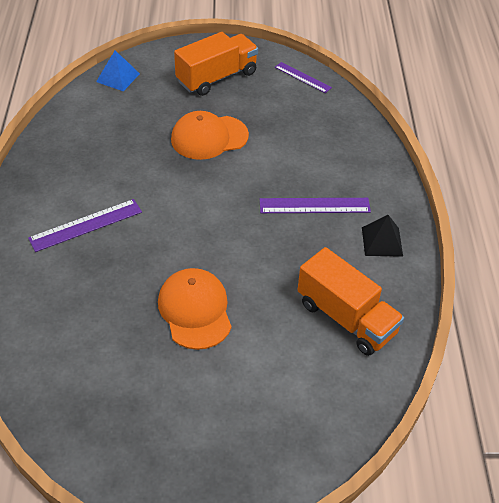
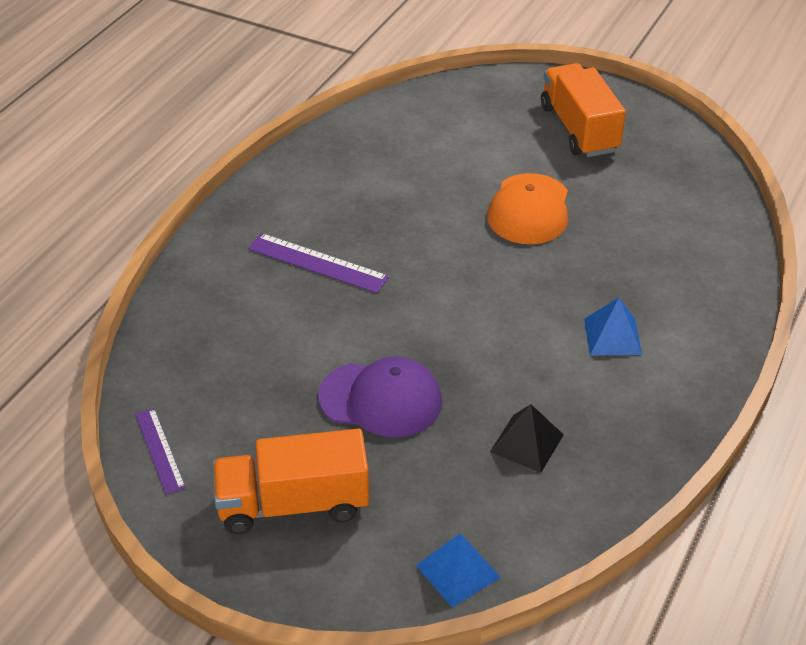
camera: 150 degrees left, 5 degrees down
purple ruler [28,199,142,252] -> blue pyramid [584,298,642,356]
orange cap [171,111,249,160] -> purple cap [318,356,442,437]
orange truck [298,247,404,356] -> orange truck moved to [541,63,626,157]
black pyramid [362,215,403,257] -> black pyramid moved to [490,404,564,473]

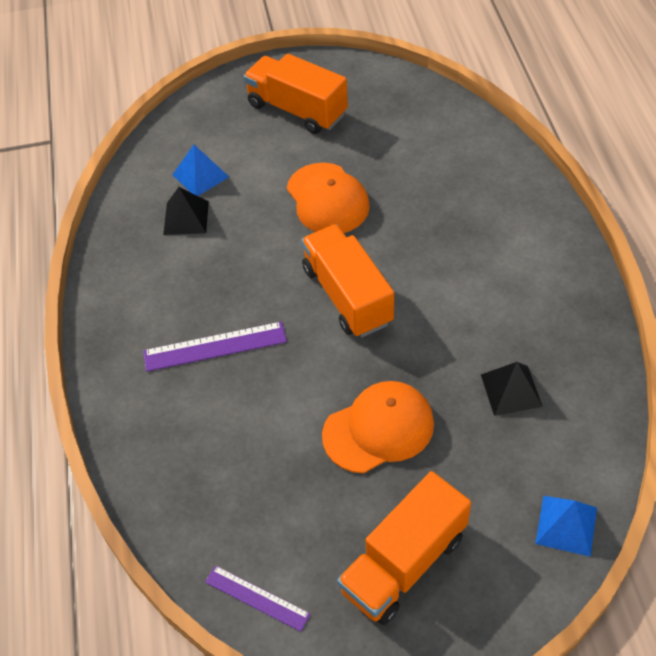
camera: 35 degrees left, 10 degrees up
purple cap [318,356,442,437] -> orange cap [322,381,434,473]
blue pyramid [584,298,642,356] -> blue pyramid moved to [172,145,229,196]
none -> black pyramid [163,187,209,235]
none -> orange truck [301,224,394,338]

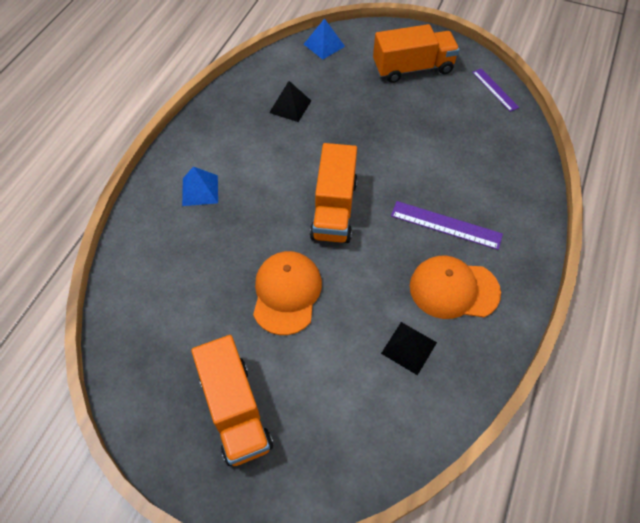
camera: 150 degrees left, 5 degrees up
blue pyramid [172,145,229,196] -> blue pyramid moved to [182,166,218,206]
orange cap [322,381,434,473] -> orange cap moved to [410,256,501,319]

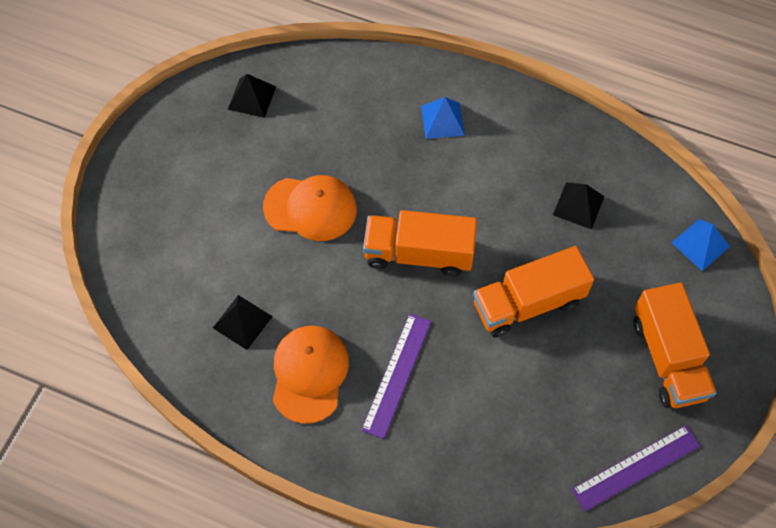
camera: 90 degrees right, 5 degrees up
orange truck [191,335,273,466] -> orange truck moved to [473,246,594,338]
purple ruler [472,69,519,112] -> purple ruler [572,425,700,511], size x1.50
none -> black pyramid [227,74,276,118]

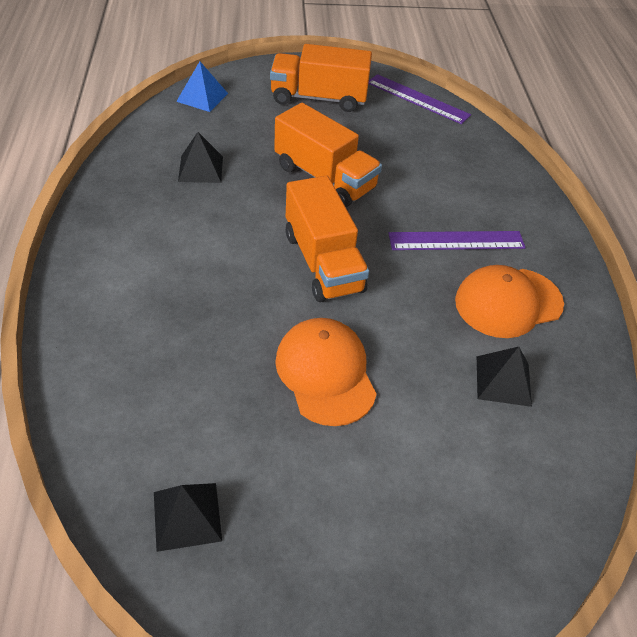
camera: 120 degrees left, 15 degrees down
blue pyramid [421,97,465,139] -> none
orange truck [634,283,717,408] -> orange truck turned 135 degrees counterclockwise [270,44,372,112]

